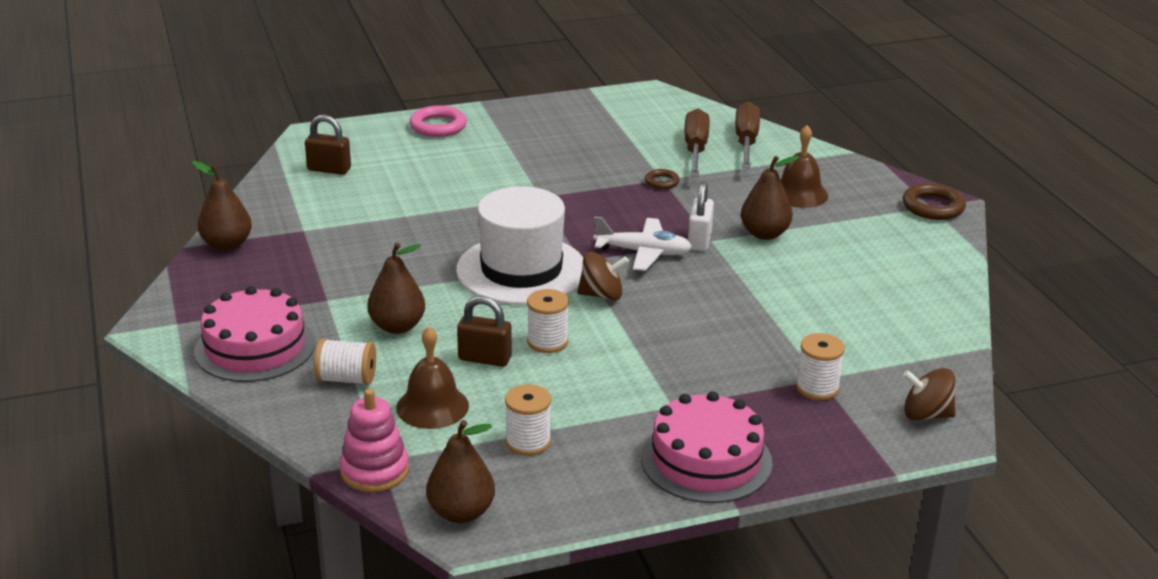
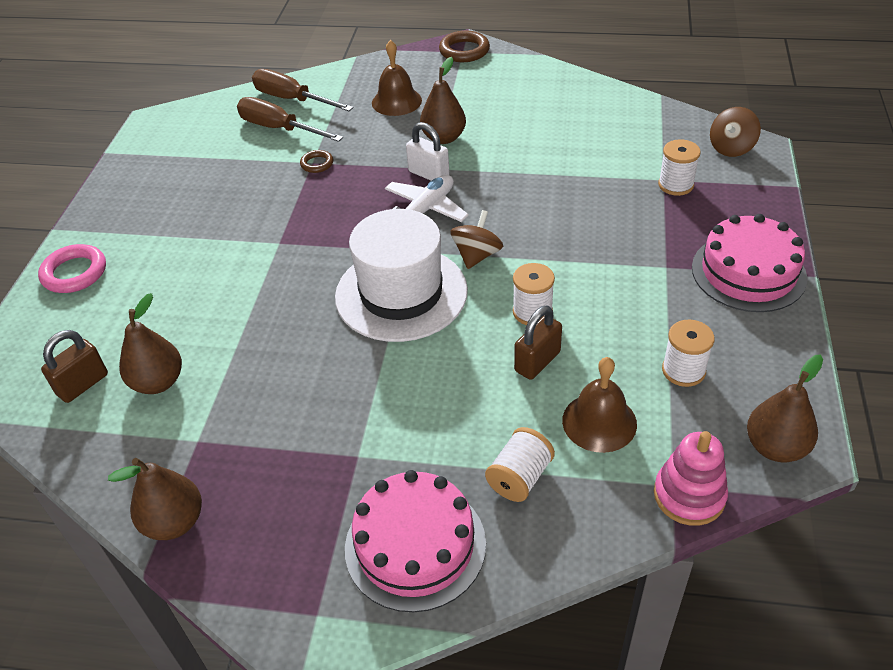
camera: 60 degrees left, 15 degrees up
brown pear [367,243,425,334] -> brown pear moved to [119,293,182,394]

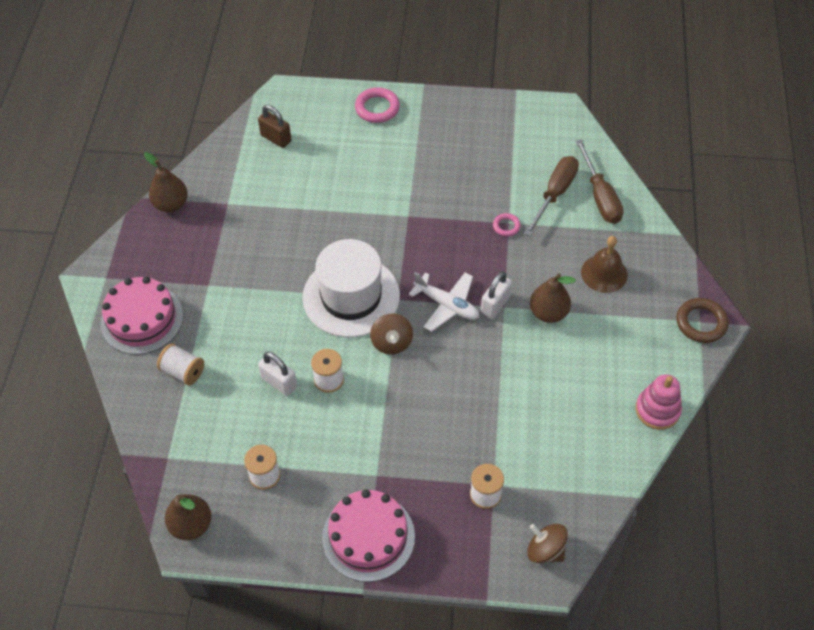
camera: 85 degrees right, 10 degrees up
brown pear [119,293,182,394] -> none
brown screwdriver [252,69,354,111] -> brown screwdriver turned 135 degrees clockwise [576,139,623,224]
brown ring [300,150,333,173] -> pink ring [493,213,521,237]
brown spinning top [450,210,503,269] -> brown spinning top turned 60 degrees clockwise [370,314,413,355]
brown padlock [514,305,562,380] -> white padlock [258,352,297,396]
brown bell [562,357,637,453] -> none
pink stacking toy [654,431,728,526] -> pink stacking toy moved to [636,374,682,430]

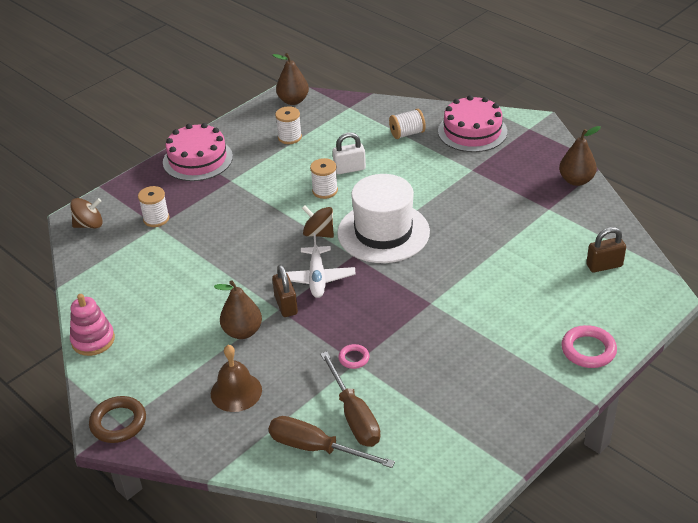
camera: 130 degrees right, 15 degrees down
white plane [409,272,479,332] -> white plane turned 75 degrees counterclockwise [286,233,356,298]
white padlock [481,271,512,319] -> brown padlock [272,264,298,317]

